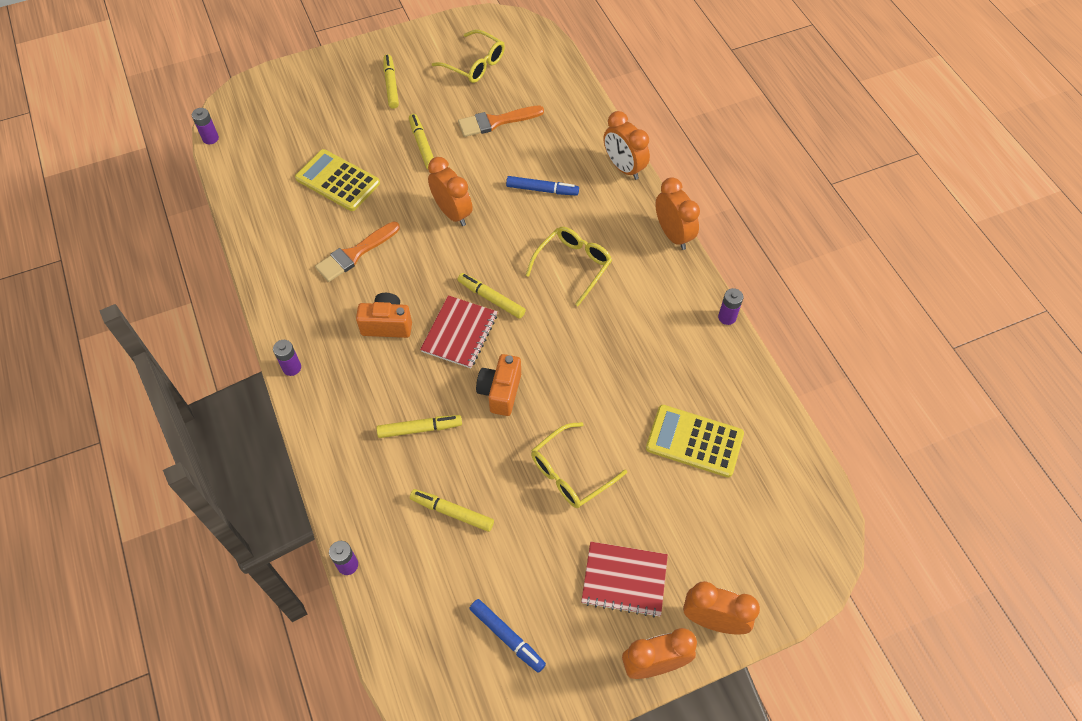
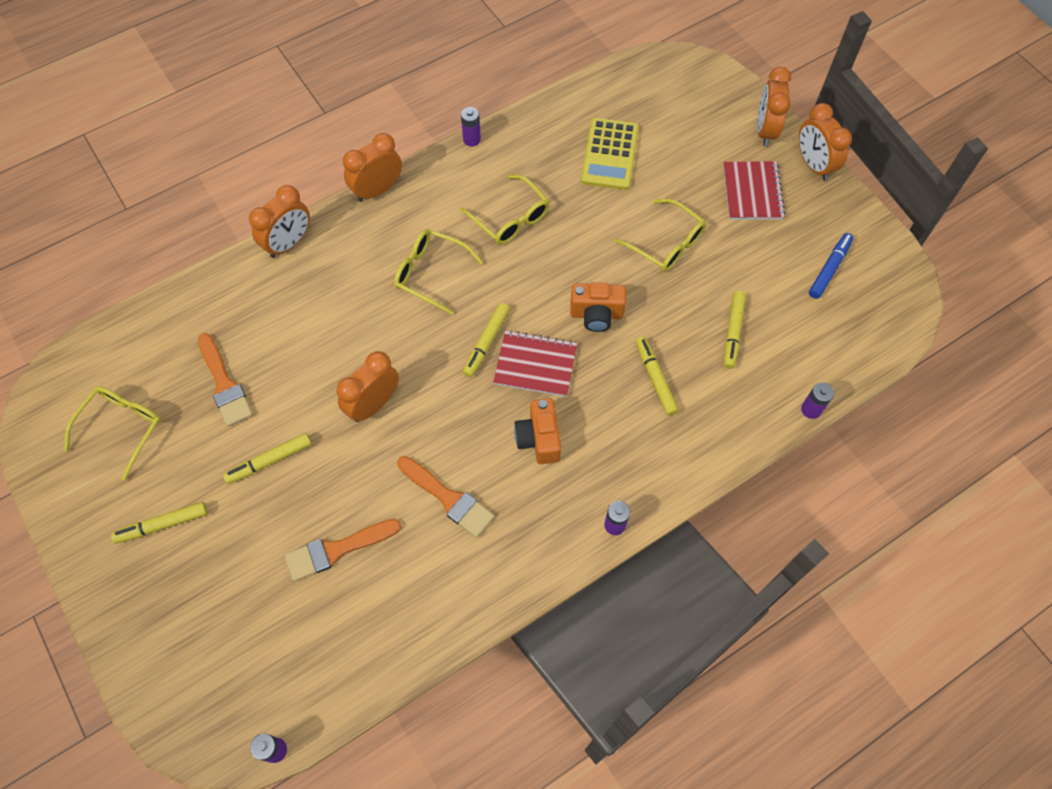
camera: 100 degrees left, 5 degrees up
yellow calculator [295,149,380,211] -> orange brush [285,519,402,581]
blue marker [506,176,579,196] -> none
none -> yellow glasses [460,175,550,245]

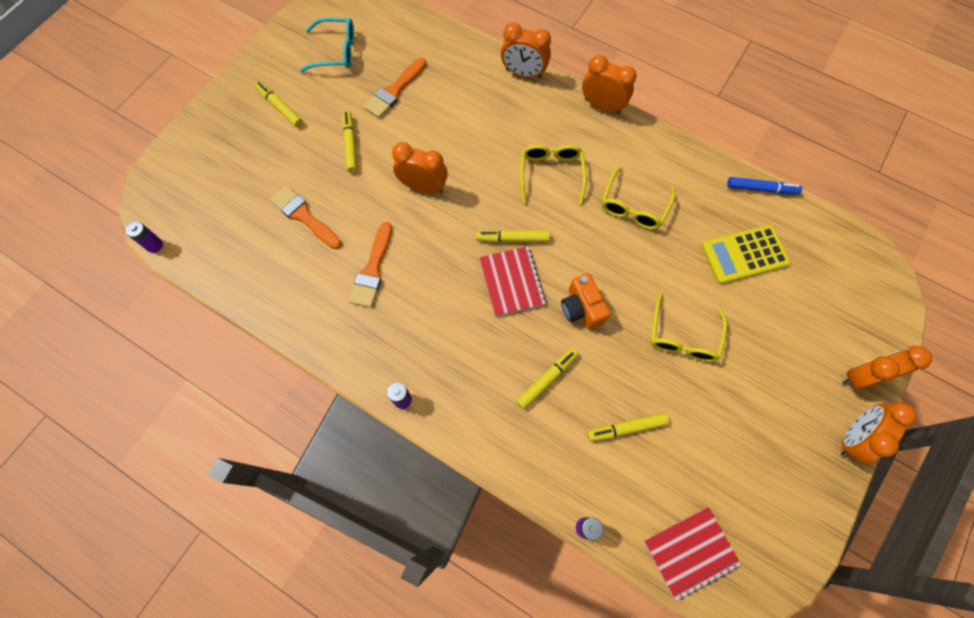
camera: 65 degrees right, 5 degrees up
yellow glasses [64,386,162,480] -> turquoise glasses [300,18,354,72]
yellow marker [223,433,311,484] -> yellow marker turned 45 degrees clockwise [343,111,357,173]
purple battery [461,107,481,147] -> none
orange camera [514,398,561,464] -> none
red notebook [723,162,786,220] -> red notebook moved to [644,507,741,601]
blue marker [809,233,853,299] -> blue marker moved to [727,177,802,195]

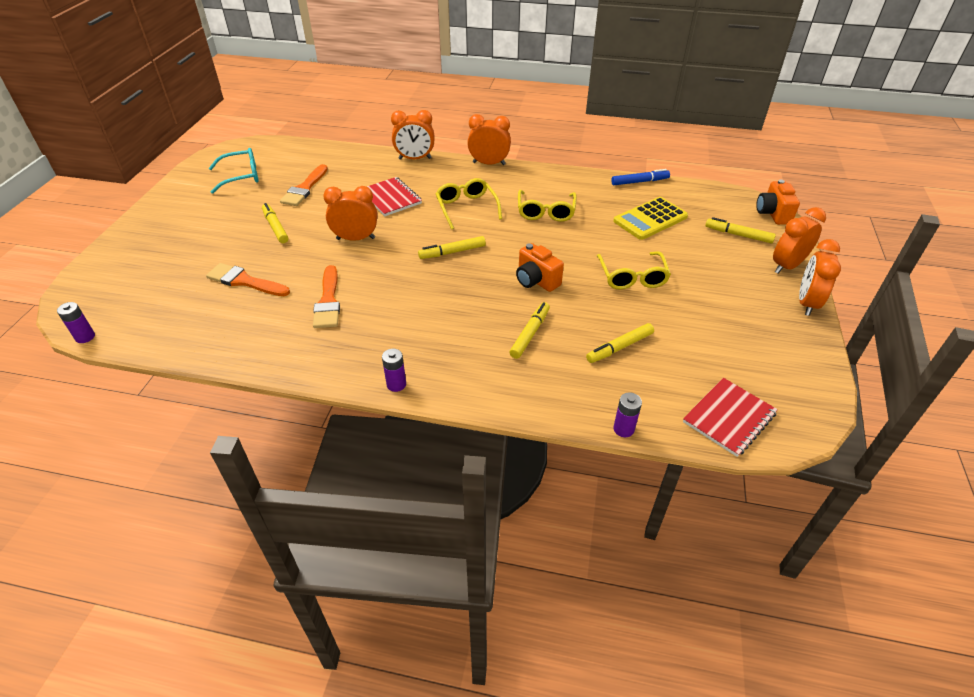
camera: 20 degrees left, 25 degrees down
yellow marker [254,81,303,127] -> yellow marker moved to [705,217,776,243]
red notebook [479,246,546,317] -> red notebook moved to [367,177,422,217]
none -> orange camera [756,180,800,225]

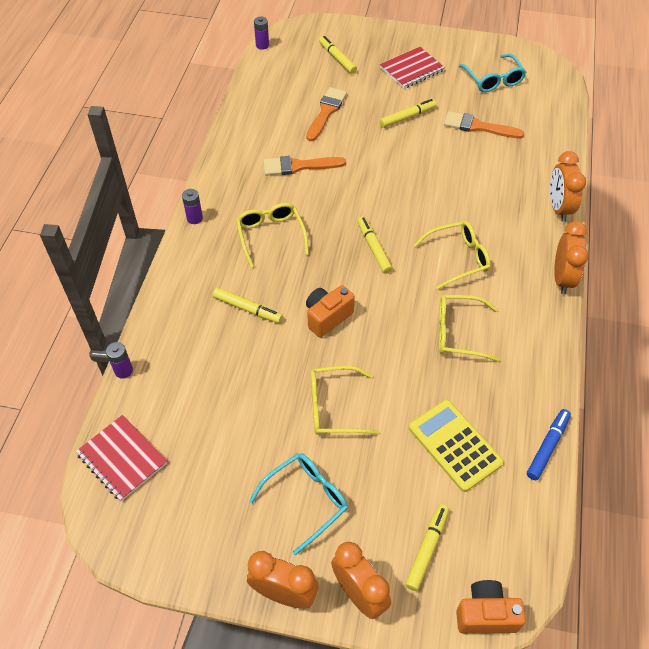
camera: 90 degrees right, 10 degrees up
orange clock [323,186,377,241] -> none
red notebook [367,177,422,217] -> red notebook moved to [380,47,445,89]
yellow marker [586,323,654,363] -> yellow marker moved to [319,36,357,74]
blue marker [611,169,670,185] -> blue marker turned 135 degrees counterclockwise [527,409,571,480]
none -> yellow glasses [236,203,309,268]
none -> turquoise glasses [249,453,348,555]

